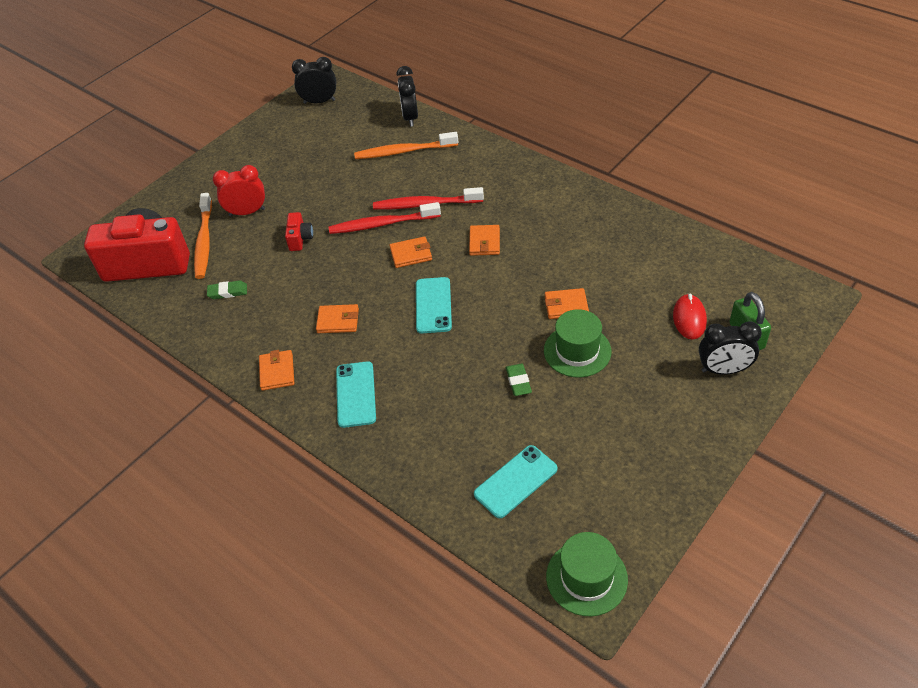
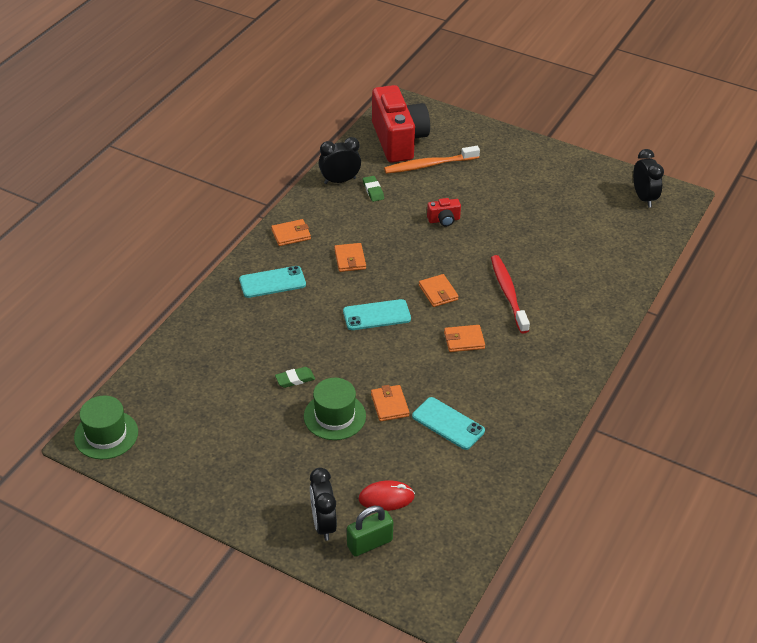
camera: 75 degrees right, 5 degrees down
red clock [213,165,265,216] -> none
red toothbrush [329,202,441,234] -> none
orange toothbrush [354,132,458,159] -> none
black clock [396,66,418,127] -> black clock moved to [319,137,361,184]
turquoise phone [474,445,558,518] -> turquoise phone moved to [412,397,485,450]

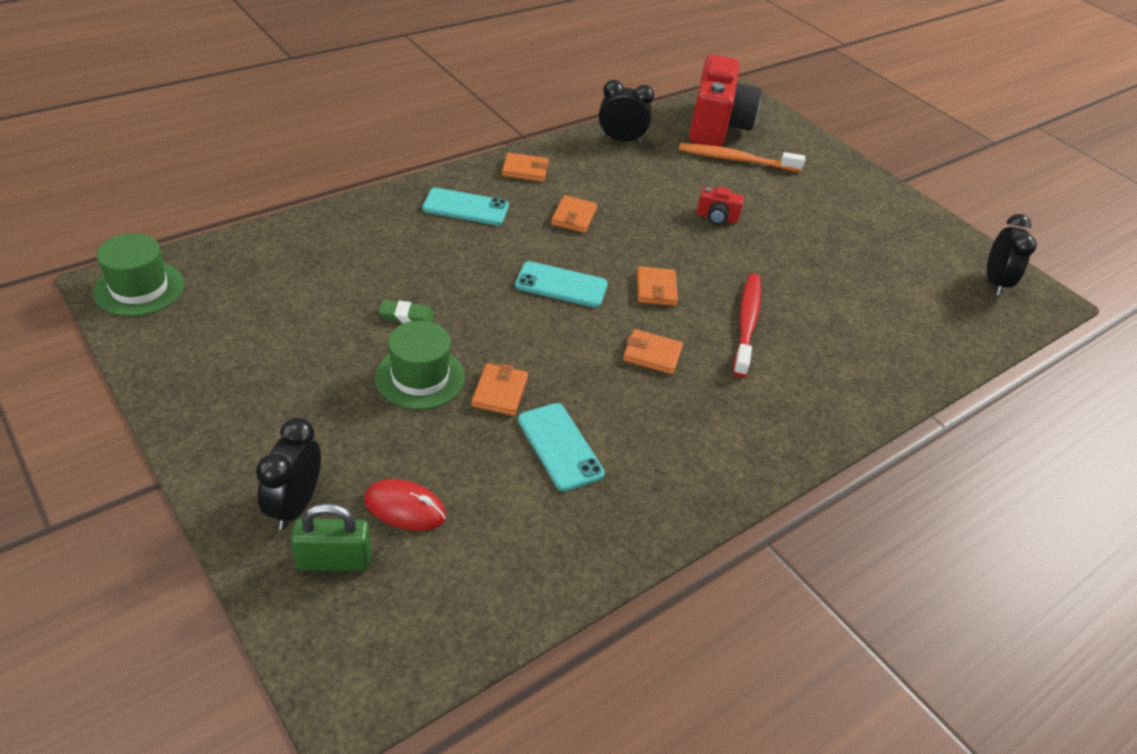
camera: 20 degrees right, 0 degrees up
green eraser [363,176,384,202] -> none

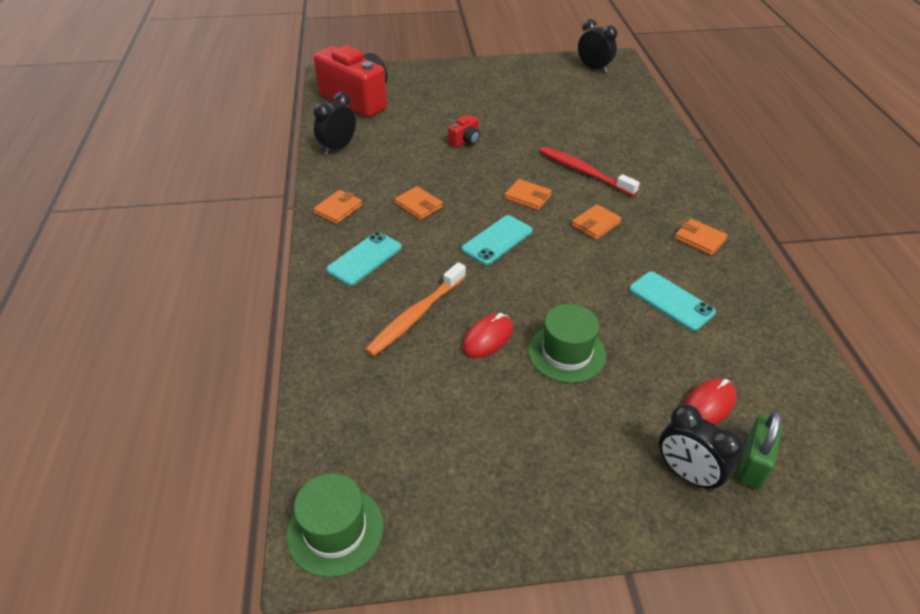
camera: 55 degrees left, 0 degrees up
green eraser [379,300,434,323] -> red mouse [462,313,513,358]
orange wallet [472,363,528,416] -> orange wallet moved to [674,219,728,255]
turquoise phone [518,403,605,492] -> turquoise phone turned 45 degrees clockwise [629,271,716,331]
orange toothbrush [679,143,805,172] -> orange toothbrush moved to [365,262,466,357]

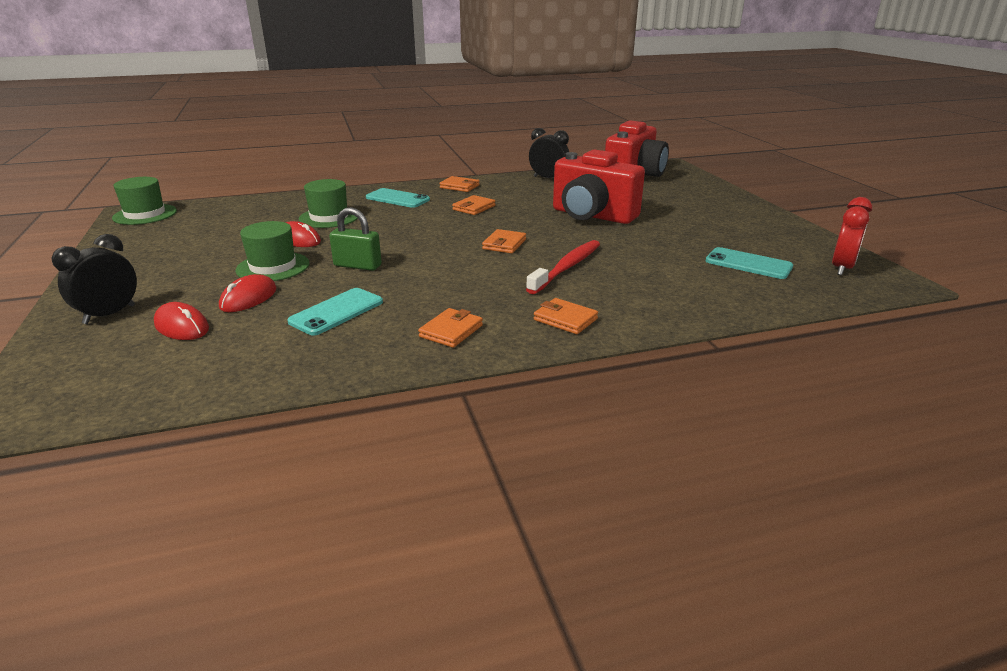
camera: 80 degrees right, 15 degrees down
orange toothbrush [365,262,466,357] -> green hat [299,179,358,228]
red camera [448,115,480,148] -> red camera [553,149,645,224], size x2.41
turquoise phone [462,215,533,265] -> turquoise phone moved to [706,247,793,279]
orange wallet [572,204,622,240] -> orange wallet moved to [534,298,598,334]
black clock [578,19,617,73] -> red clock [832,197,872,276]
green padlock [737,411,782,490] -> green padlock moved to [329,207,382,271]
none -> red mouse [219,274,277,312]

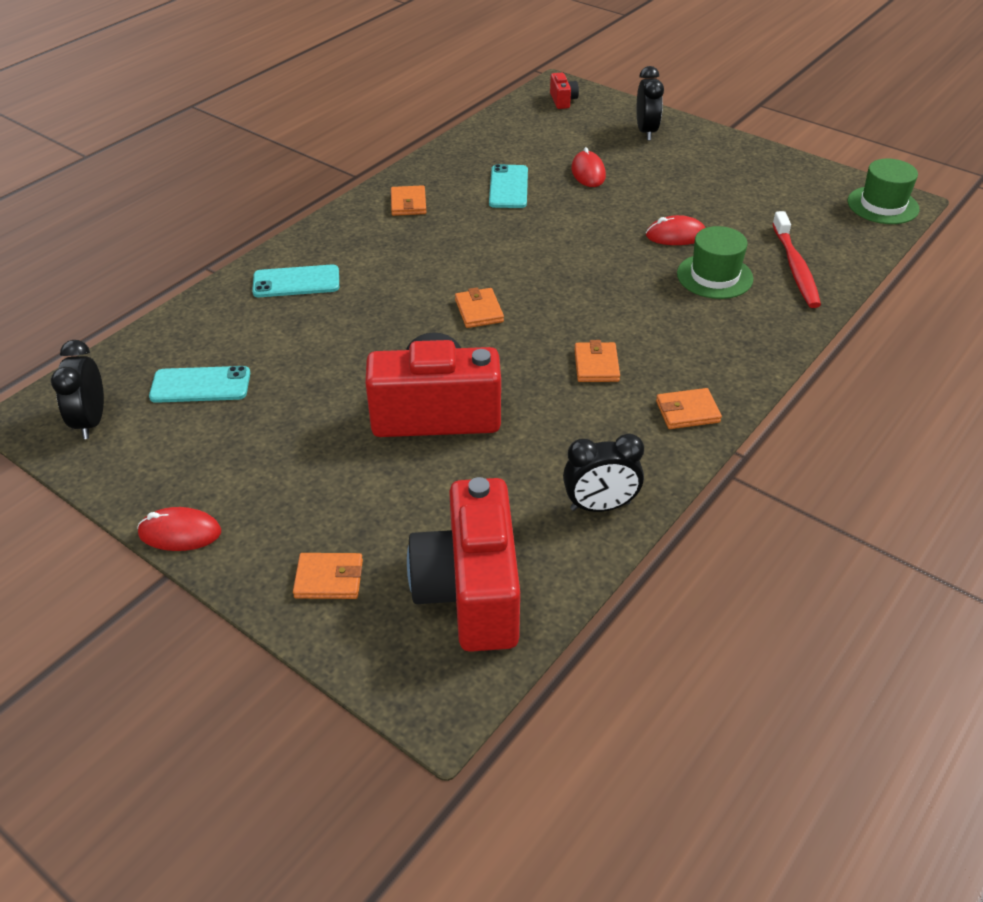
camera: 145 degrees right, 15 degrees up
red mouse [154,302,209,340] -> red mouse moved to [137,507,221,551]
green hat [235,221,309,281] -> none
green padlock [329,207,382,271] -> none
turquoise phone [366,188,430,208] -> turquoise phone moved to [252,265,339,297]
red toothbrush [526,240,600,294] -> red toothbrush moved to [772,211,821,308]
orange wallet [534,298,598,334] -> orange wallet moved to [293,553,363,599]
red clock [832,197,872,276] -> black clock [51,340,104,439]
none -> red camera [550,73,579,109]

